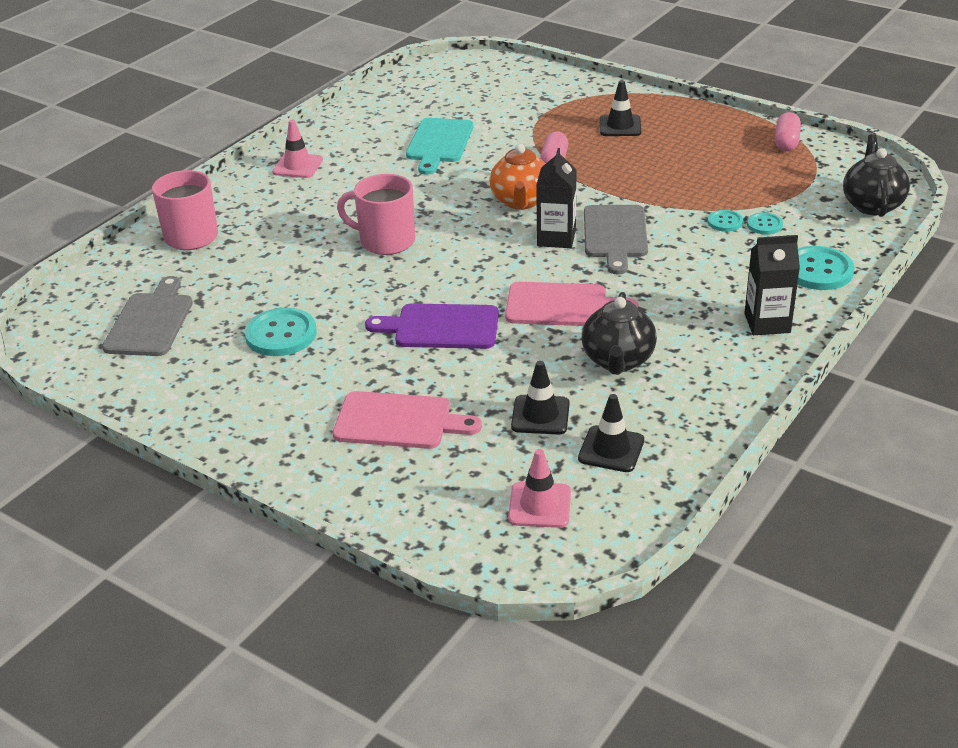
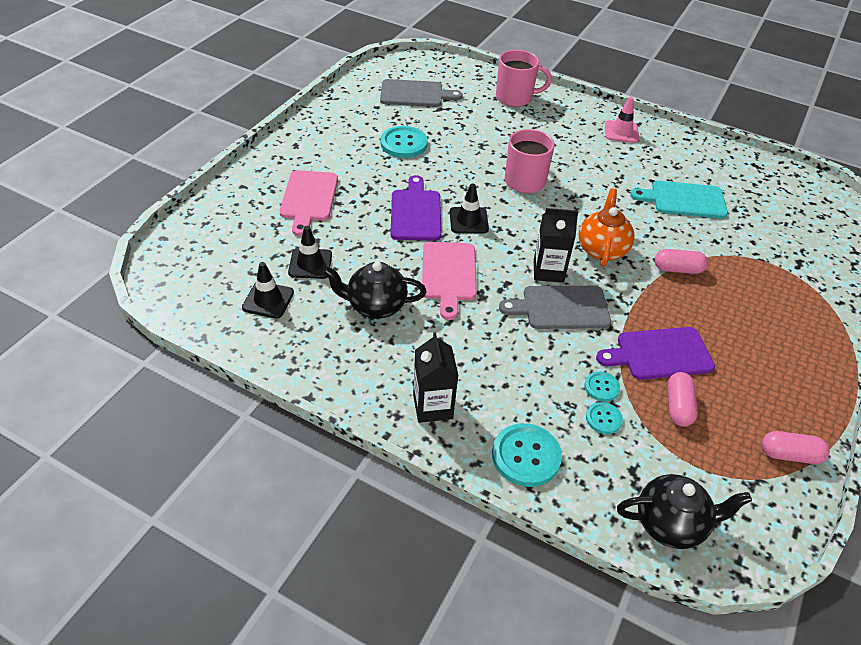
camera: 80 degrees right, 10 degrees up
orange teapot [489,144,546,210] -> orange teapot turned 105 degrees clockwise [579,188,635,267]
pink traffic cone [508,449,571,528] -> none
black traffic cone [600,80,641,136] -> black traffic cone moved to [450,183,489,233]
none -> purple cutting board [596,327,715,380]
none -> pink capsule [667,372,698,427]

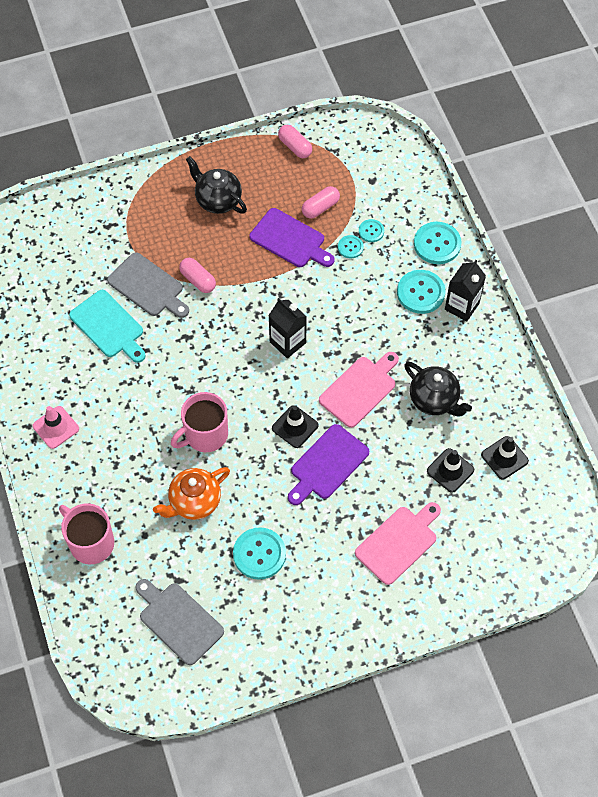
camera: 135 degrees left, 15 degrees up
grey cutting board [499,286,611,329] -> grey cutting board moved to [107,252,189,318]
orange teapot [579,188,635,267] -> orange teapot moved to [153,467,230,520]
black teapot [617,474,752,549] -> black teapot moved to [186,156,247,214]
none -> turquoise button [397,270,445,314]

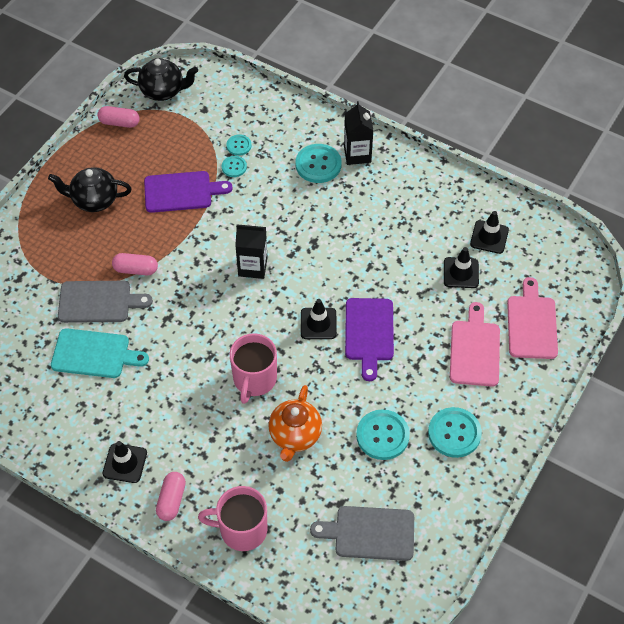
camera: 40 degrees left, 5 degrees down
pink traffic cone [33,406,79,449] -> black traffic cone [103,441,147,483]
pink capsule [302,186,340,218] -> pink capsule moved to [156,472,186,521]
pink cutting board [319,352,399,428] -> pink cutting board moved to [507,277,558,359]
black teapot [404,362,472,416] -> black teapot moved to [124,58,198,101]
turquoise button [414,222,461,264] -> turquoise button moved to [428,407,482,458]

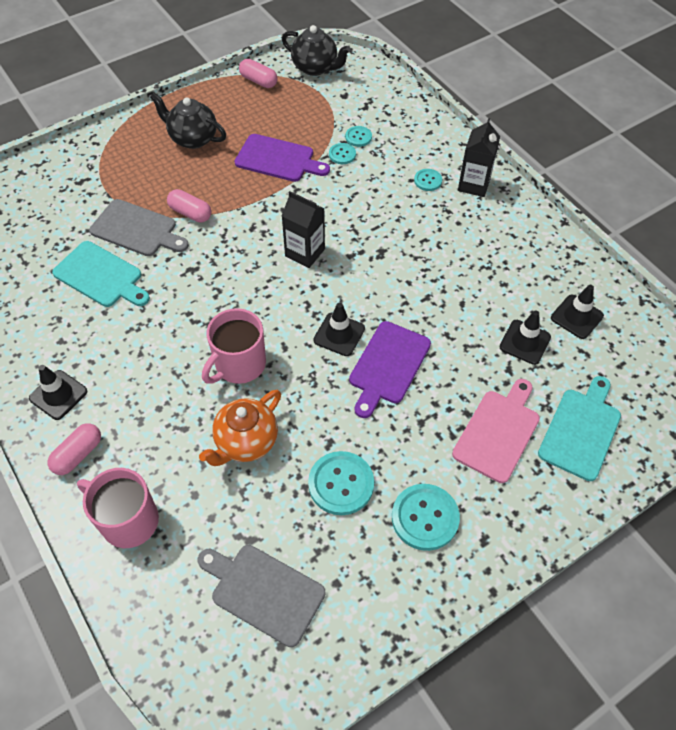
camera: 25 degrees right, 0 degrees up
turquoise button [296,144,341,183] -> turquoise button [414,169,442,191], size x0.55
pink cutting board [507,277,558,359] -> turquoise cutting board [538,376,621,481]

